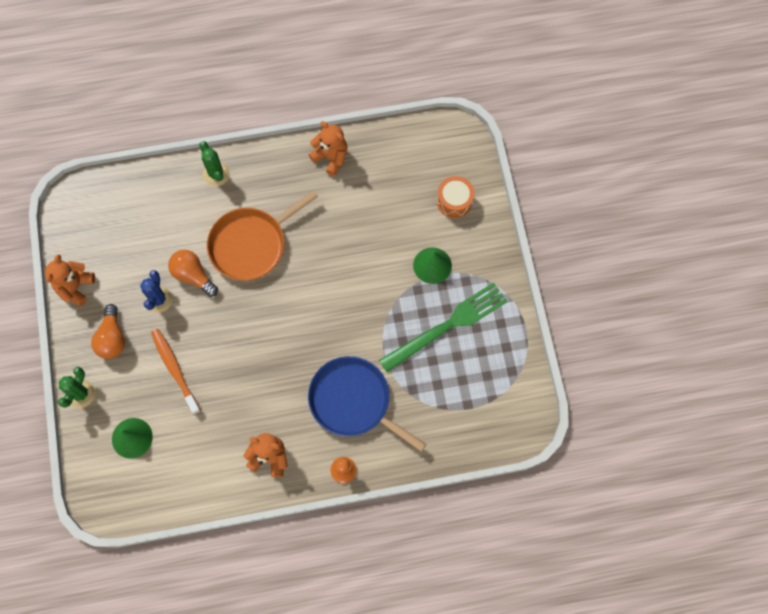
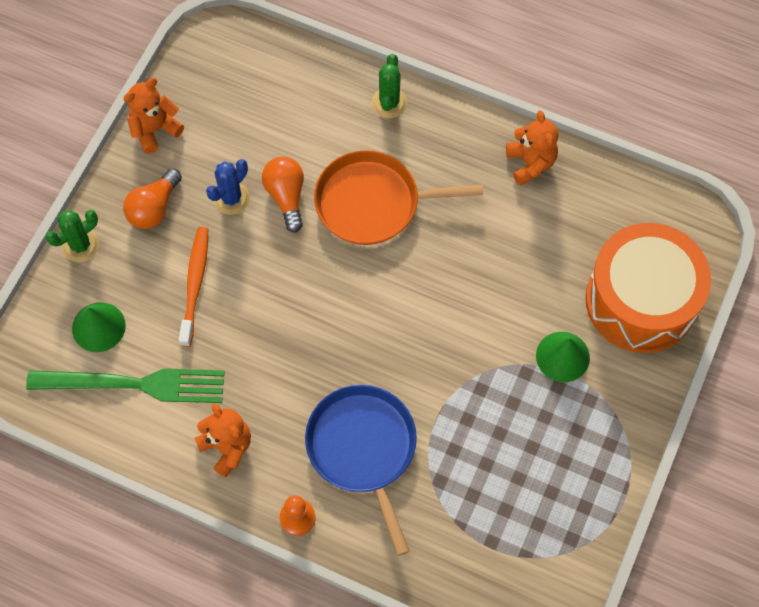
camera: 35 degrees right, 5 degrees down
green fork [379,282,507,372] -> green fork moved to [26,368,225,403]
orange drum [437,176,474,218] -> orange drum [585,223,711,353], size x2.20

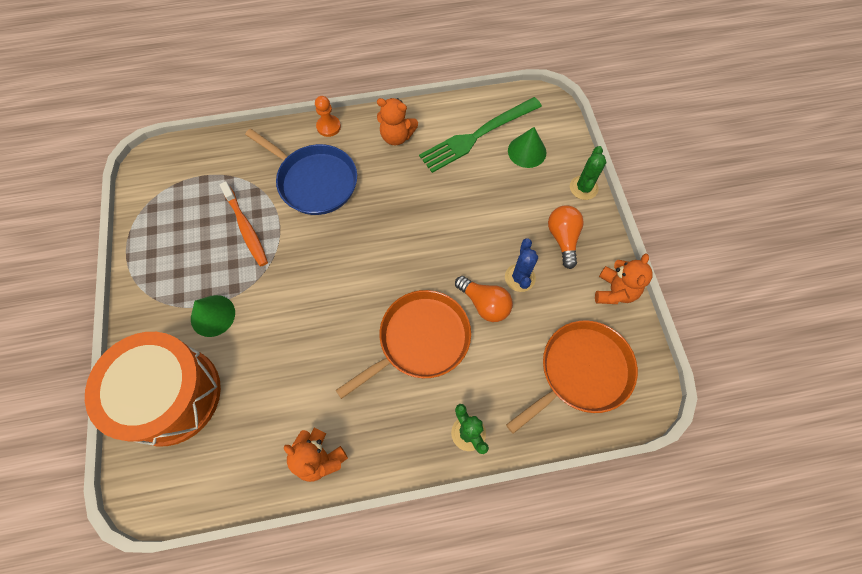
camera: 145 degrees right, 0 degrees up
orange toothbrush [179,227,208,347] -> orange toothbrush moved to [219,181,268,266]
none -> orange pan [506,320,638,434]

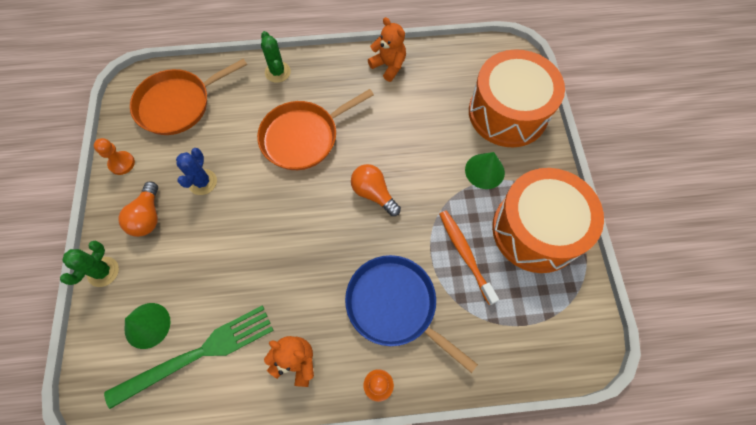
camera: 175 degrees left, 0 degrees up
orange light bulb [455,276,513,322] -> orange light bulb moved to [351,164,401,216]
orange teddy bear [595,253,653,304] -> orange pawn [94,138,135,175]
none -> orange drum [492,168,604,273]

